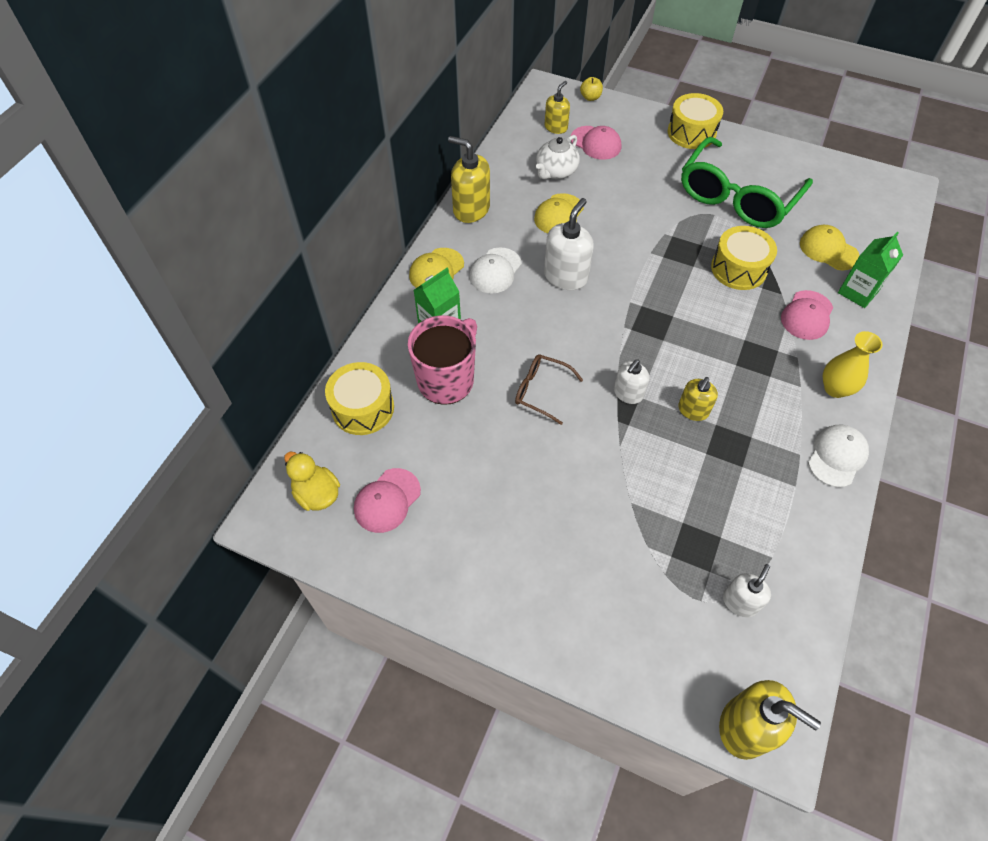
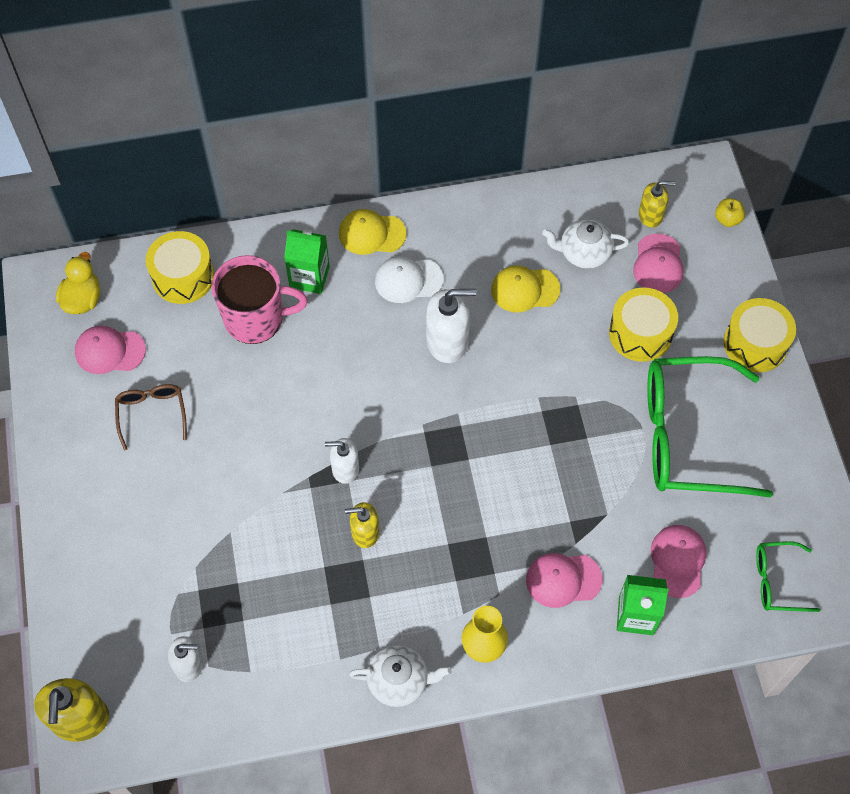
camera: 55 degrees right, 5 degrees up
yellow soap dispenser [448,136,490,223] -> none
brown glasses [515,355,583,425] -> brown glasses moved to [115,384,187,450]
yellow drum [711,226,777,290] -> yellow drum moved to [609,287,678,362]
yellow cap [800,225,860,270] -> pink cap [651,525,707,598]
white cap [808,424,869,487] -> white teapot [349,645,452,707]
none -> green glasses [756,541,821,612]

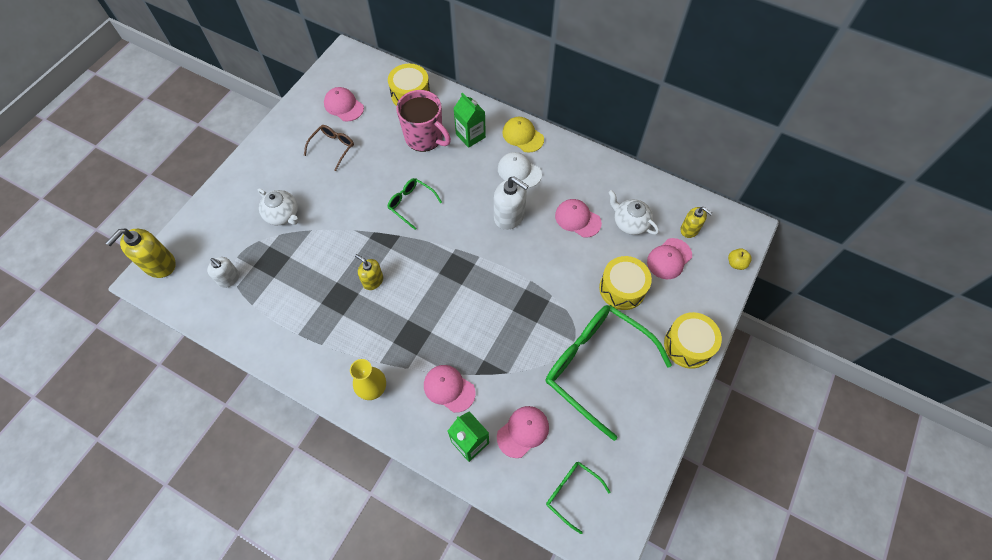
camera: 40 degrees right, 0 degrees up
yellow duck [56,252,100,314] -> none
white soap dispenser [325,438,359,484] -> none
white teapot [349,645,452,707] -> white teapot moved to [258,188,298,225]
yellow cap [491,265,560,312] -> pink cap [555,199,602,238]
none -> green glasses [388,178,442,230]

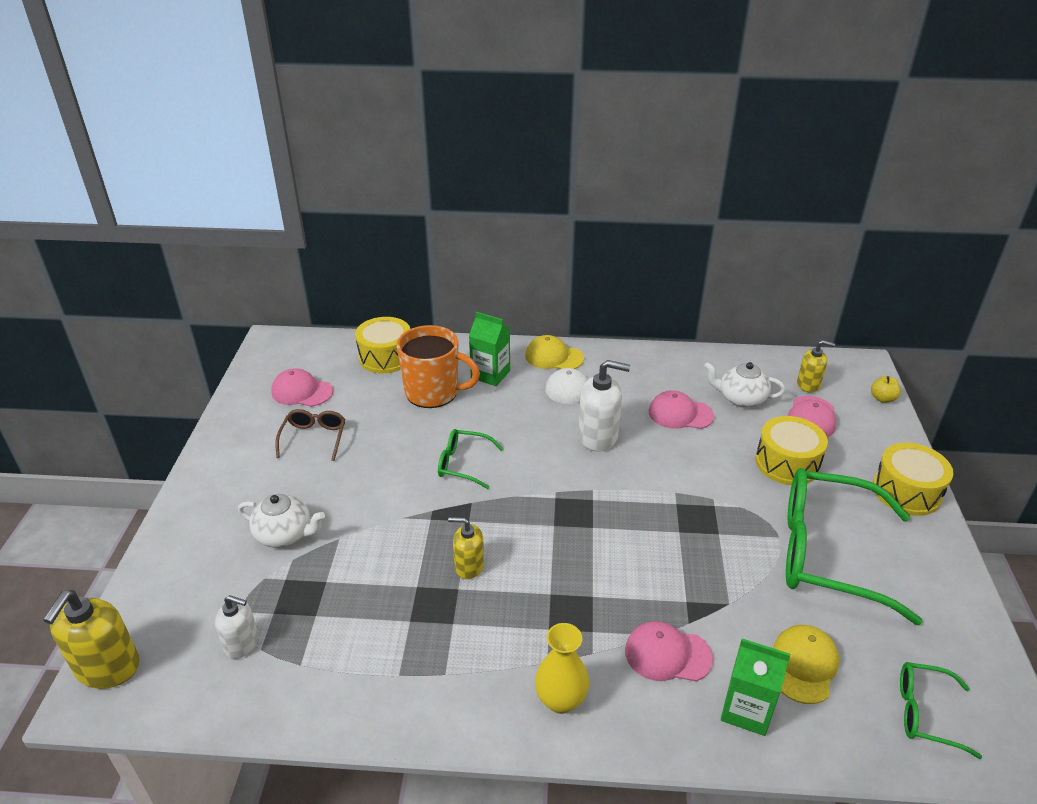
camera: 25 degrees left, 25 degrees down
pink mug [396,90,451,152] -> orange mug [397,325,480,408]
pink cap [497,406,549,458] -> yellow cap [773,625,839,704]

